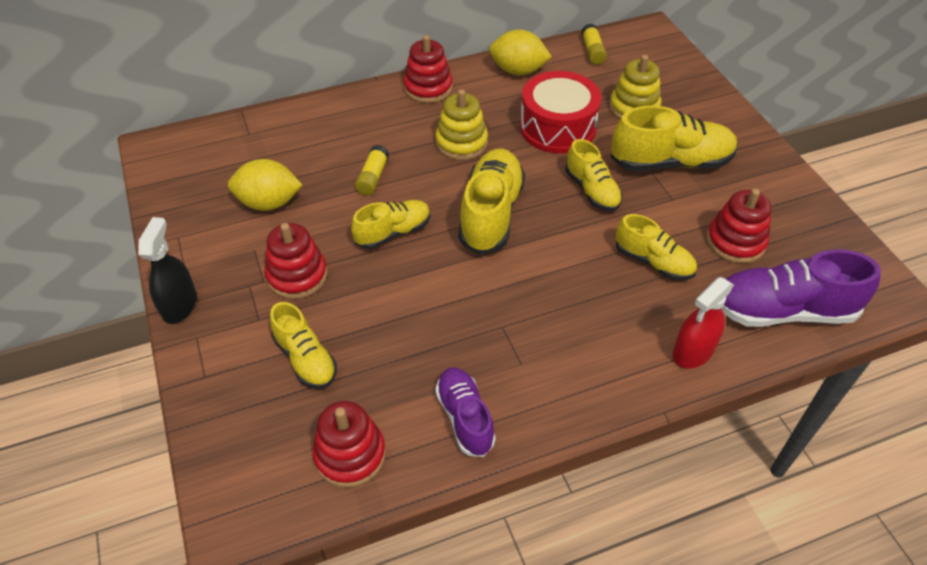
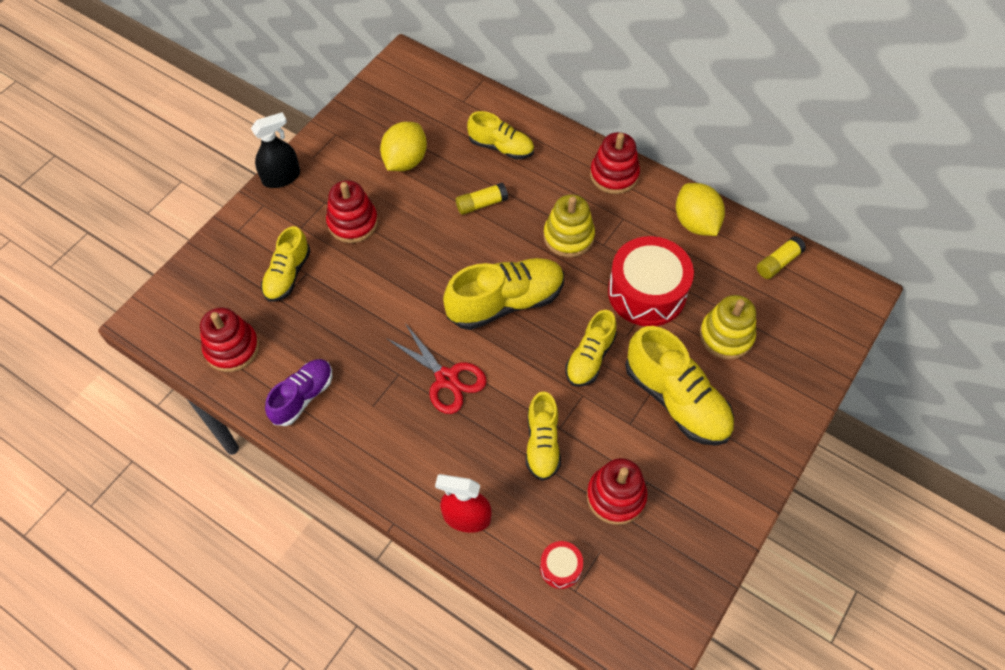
camera: 55 degrees right, 10 degrees up
yellow lemon [228,159,302,211] -> yellow lemon turned 60 degrees clockwise [380,122,427,171]
yellow shoe [351,200,431,249] -> yellow shoe moved to [467,111,534,159]
purple shoe [721,249,881,327] -> red drum [540,541,583,589]
none -> red scissors [386,323,487,414]

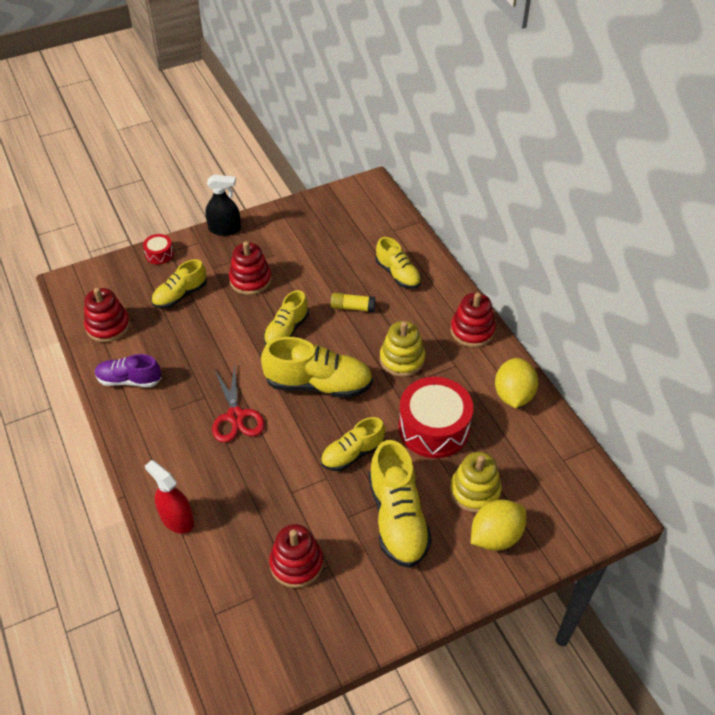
camera: 30 degrees right, 10 degrees down
purple shoe [265,359,332,426] -> purple shoe turned 150 degrees counterclockwise [95,354,162,387]
yellow lemon [380,122,427,171] -> yellow lemon moved to [471,500,526,551]
yellow shoe [526,391,561,481] -> yellow shoe moved to [263,290,309,345]
red drum [540,541,583,589] -> red drum moved to [143,234,174,264]
yellow glue stick [757,236,806,279] -> none

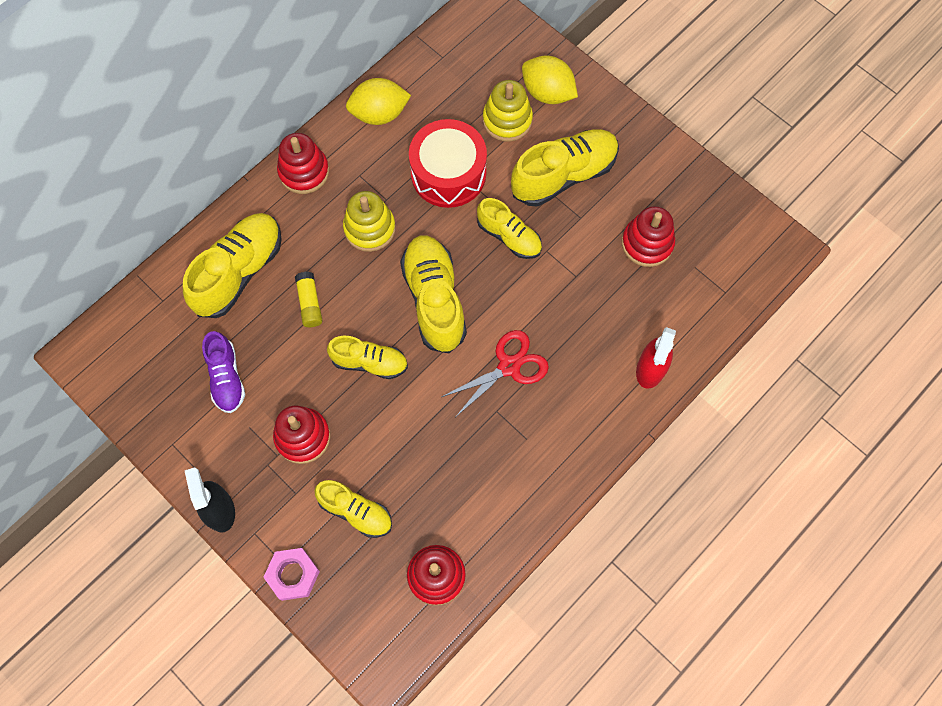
camera: 110 degrees left, 20 degrees up
purple shoe [95,354,162,387] -> purple shoe moved to [202,331,245,413]
red drum [143,234,174,264] -> pink nut [263,548,320,601]
yellow shoe [376,237,421,289] -> yellow shoe [183,213,282,318], size x1.61

